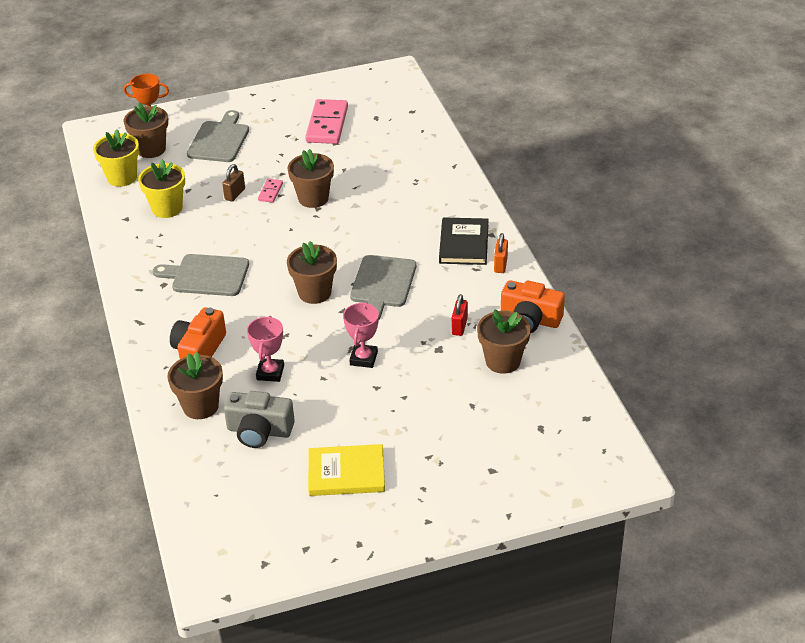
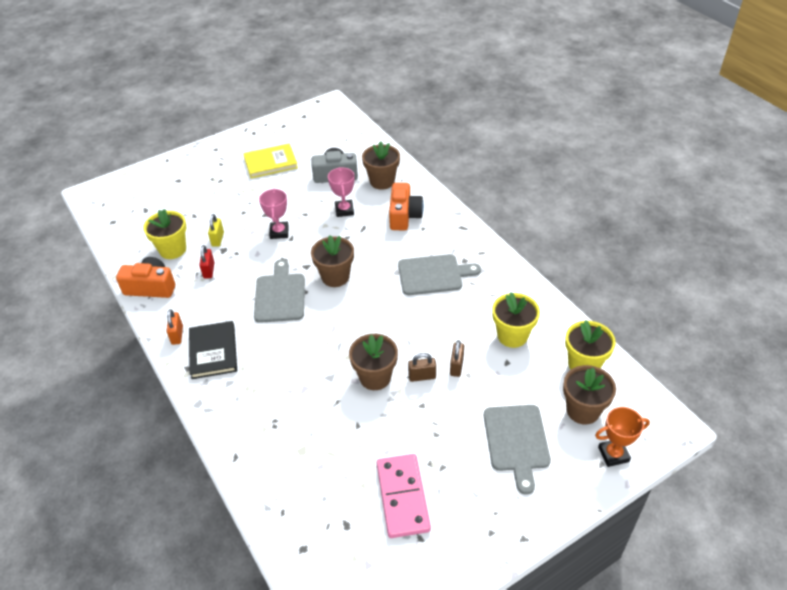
camera: 165 degrees right, 5 degrees up
pink domino [258,179,283,203] -> brown padlock [408,353,436,382]
brown flower pot [477,309,531,374] -> yellow flower pot [143,209,186,259]
none -> yellow padlock [208,214,224,247]

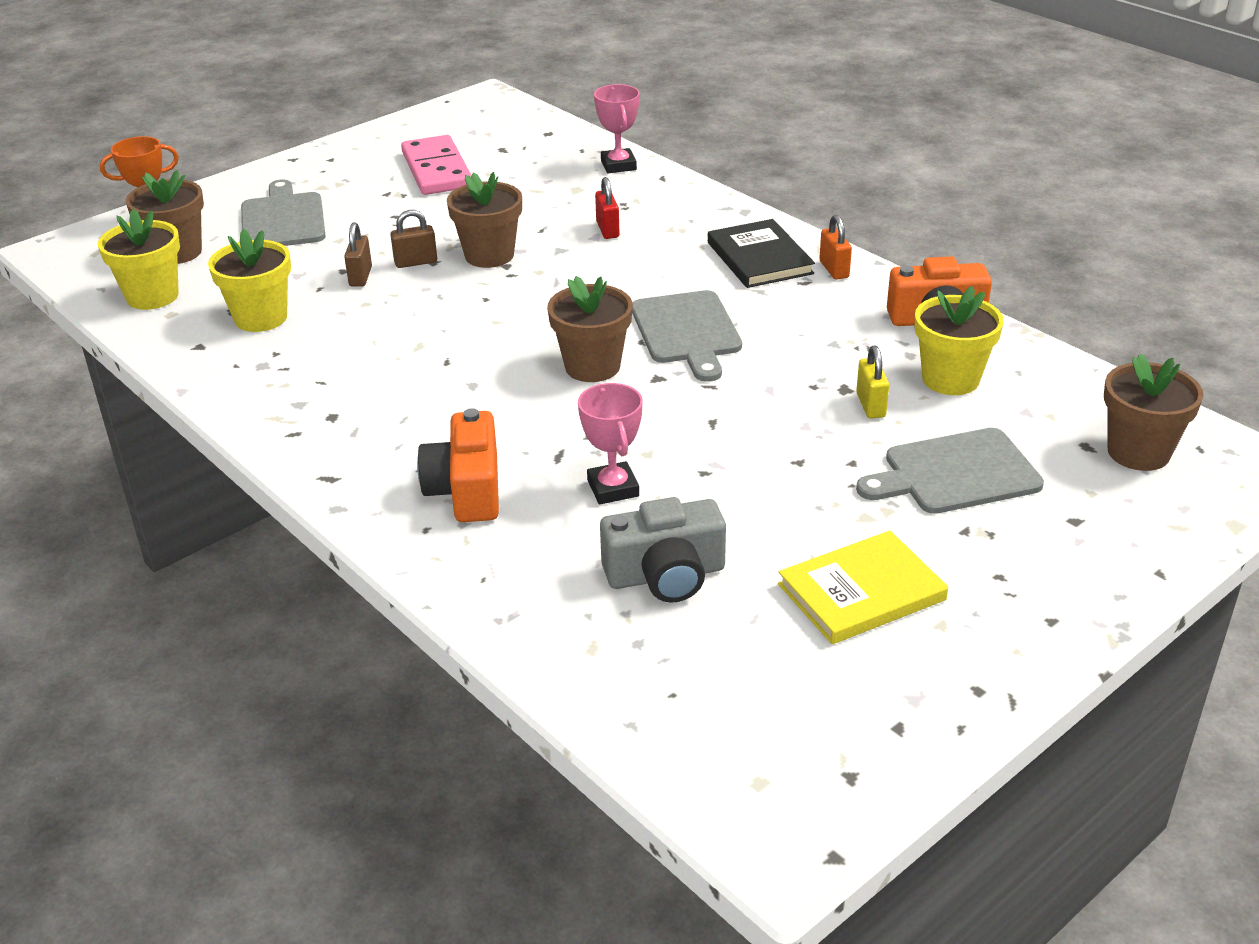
camera: 170 degrees right, 10 degrees down
red padlock [199,245,215,279] -> red padlock moved to [595,177,620,239]
pink trophy [259,189,289,239] -> pink trophy moved to [594,84,640,173]
brown flower pot [362,141,400,190] -> brown flower pot moved to [1104,353,1203,471]
grey cutting board [398,254,481,295] -> grey cutting board moved to [856,428,1044,514]

